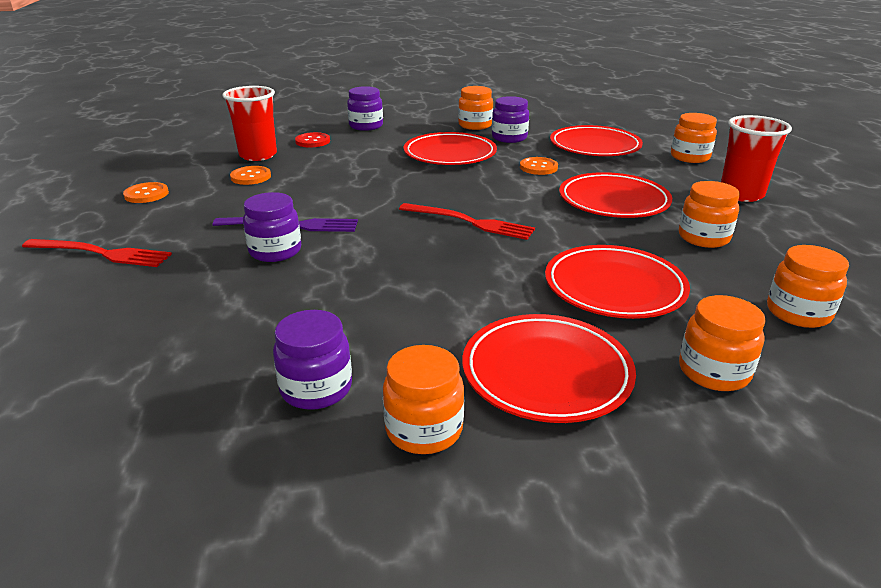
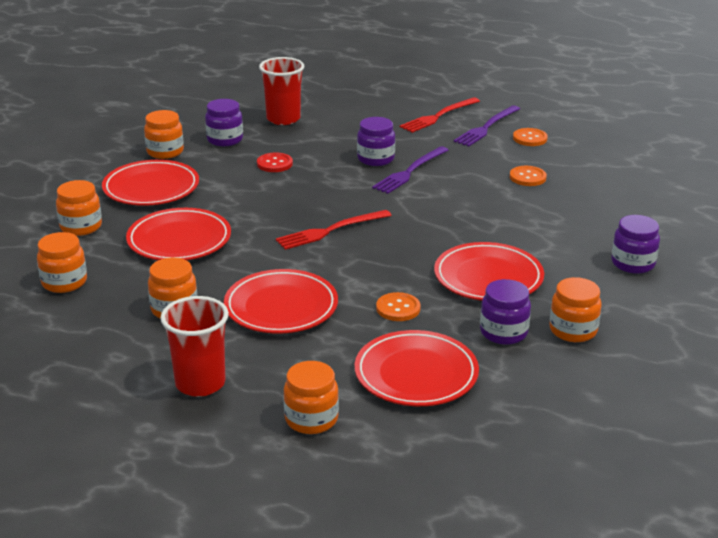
camera: 125 degrees right, 0 degrees up
red cup [223,86,277,161] -> red cup moved to [259,57,305,125]
red button [295,132,330,147] -> red button moved to [257,153,293,172]
none -> purple fork [454,105,520,146]

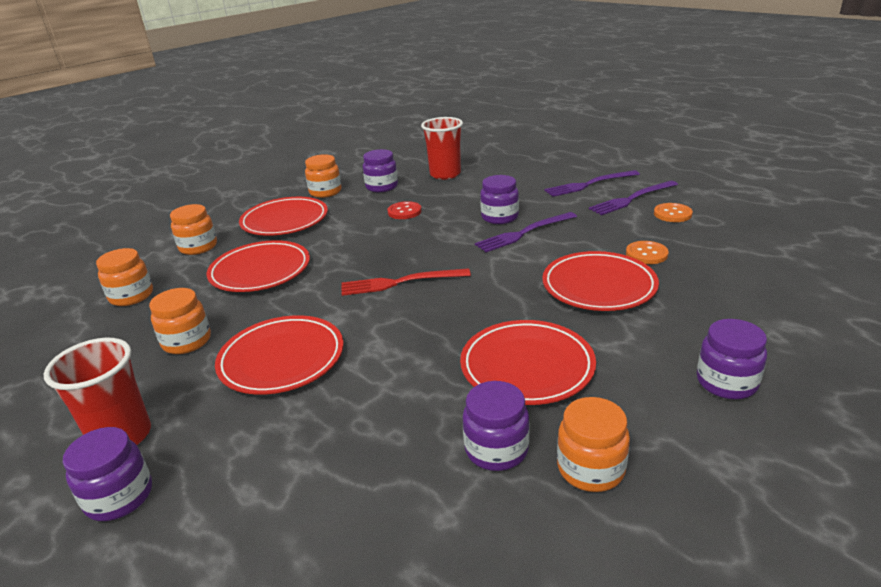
camera: 25 degrees right, 0 degrees up
orange jar [283,361,339,434] -> none
red plate [355,330,479,406] -> red plate moved to [542,251,659,311]
orange button [376,292,421,321] -> none
red fork [399,97,480,133] -> purple fork [544,170,640,197]
none -> purple jar [63,427,152,521]

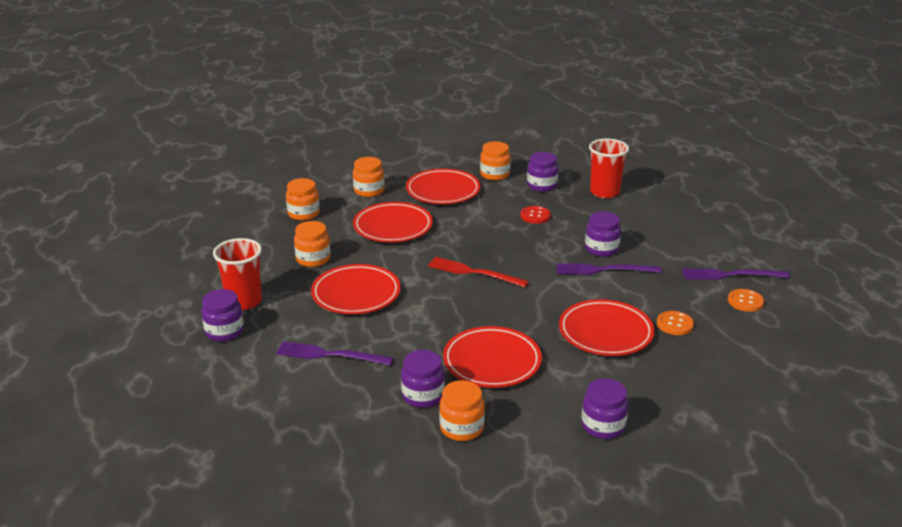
camera: 30 degrees right, 0 degrees up
purple fork [544,170,640,197] -> purple fork moved to [276,341,394,366]

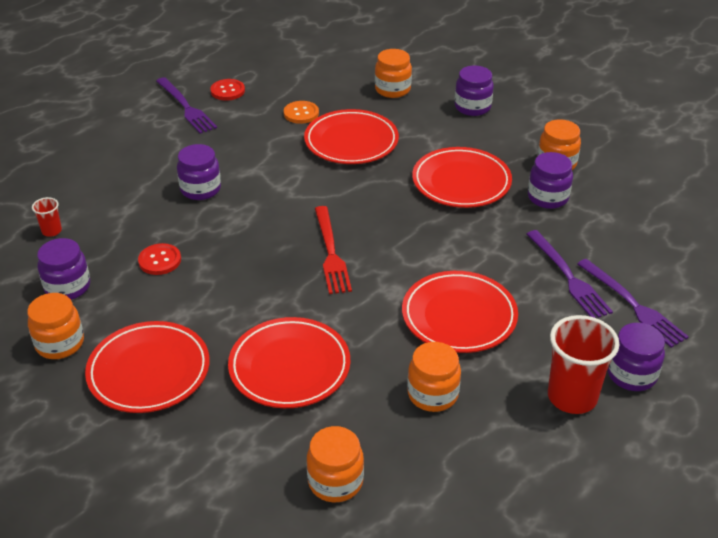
camera: 125 degrees left, 10 degrees up
orange jar [353,157,385,197] -> orange jar moved to [375,49,412,98]
purple fork [556,263,661,275] -> purple fork moved to [577,259,689,348]
red cup [589,139,629,198] -> red cup [32,197,62,237], size x0.47
orange button [728,289,764,312] -> red button [210,79,245,101]

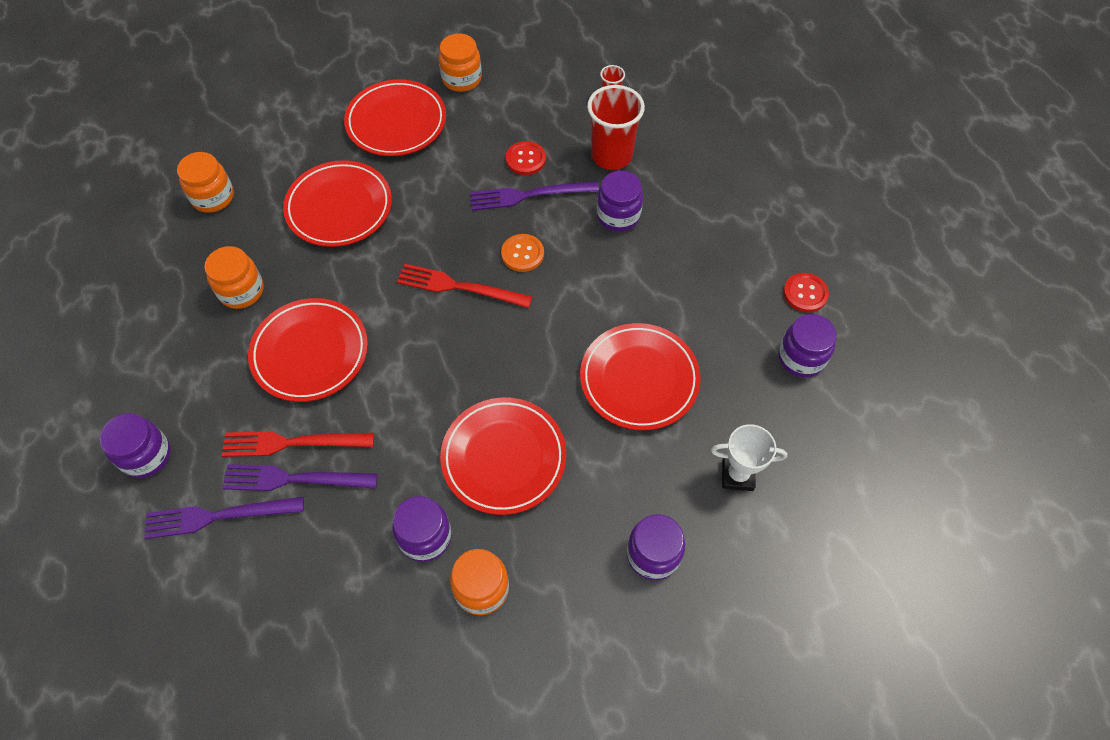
camera: 115 degrees right, 20 degrees up
purple jar [37,238,90,300] -> purple jar moved to [778,314,837,378]
purple fork [156,77,217,134] -> purple fork moved to [470,181,599,211]
orange button [284,101,319,124] -> orange button moved to [501,234,544,272]
orange jar [375,49,412,98] -> white trophy [711,424,787,491]
red cup [548,315,619,414] -> red cup moved to [587,85,645,170]
none -> red fork [222,431,374,457]

